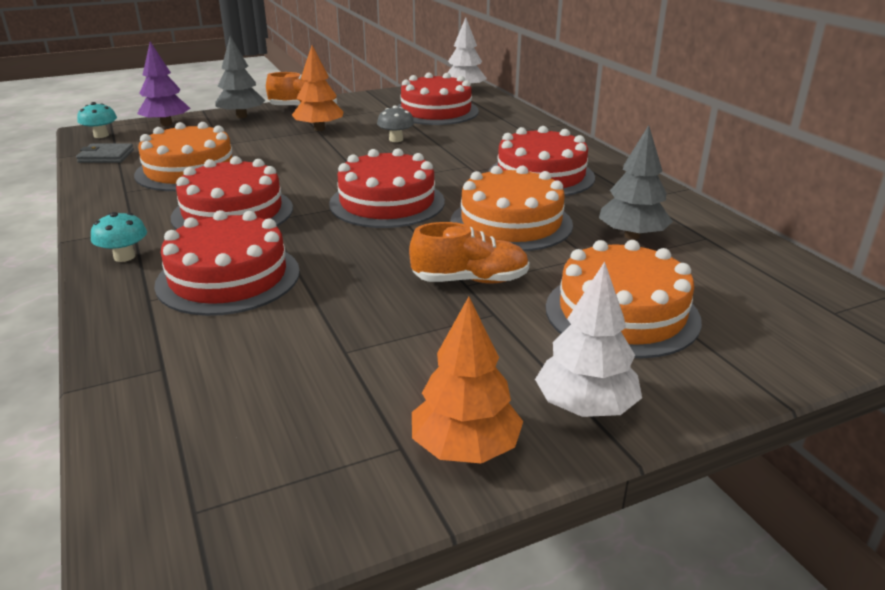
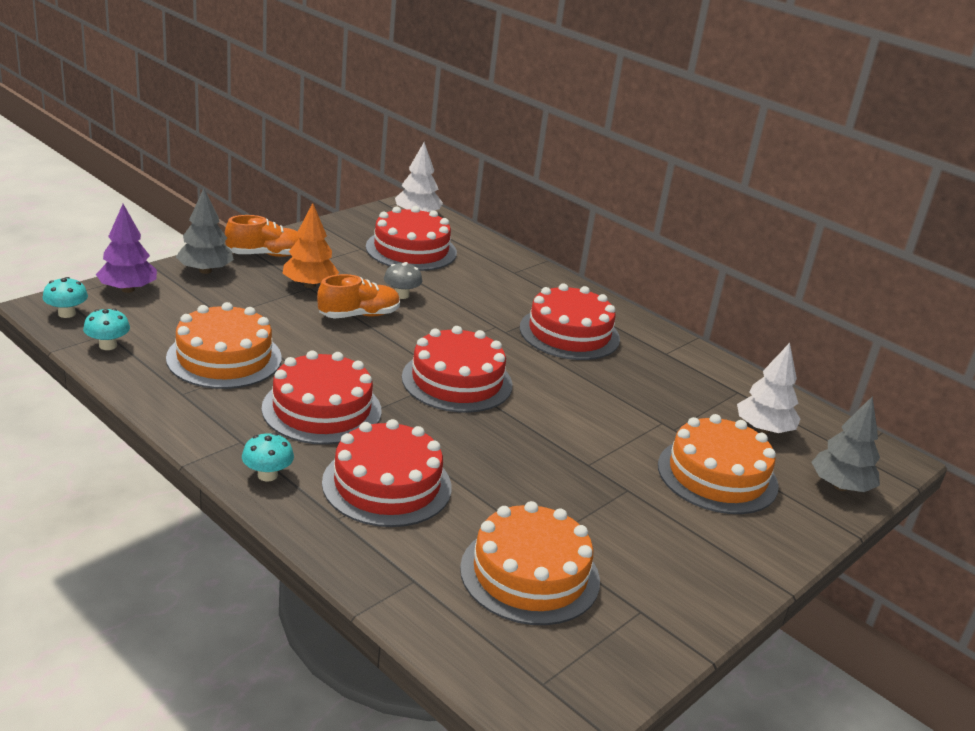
camera: 25 degrees left, 0 degrees up
grey wallet [76,143,134,163] -> turquoise mushroom [83,308,130,350]
orange shoe [409,222,530,283] -> orange shoe moved to [317,274,400,319]
orange tree [412,297,523,464] -> none
orange cake [450,166,573,251] -> orange cake moved to [460,501,600,625]
white tree [535,261,642,417] -> white tree moved to [737,343,801,434]
grey tree [599,125,673,240] -> grey tree moved to [811,396,880,492]

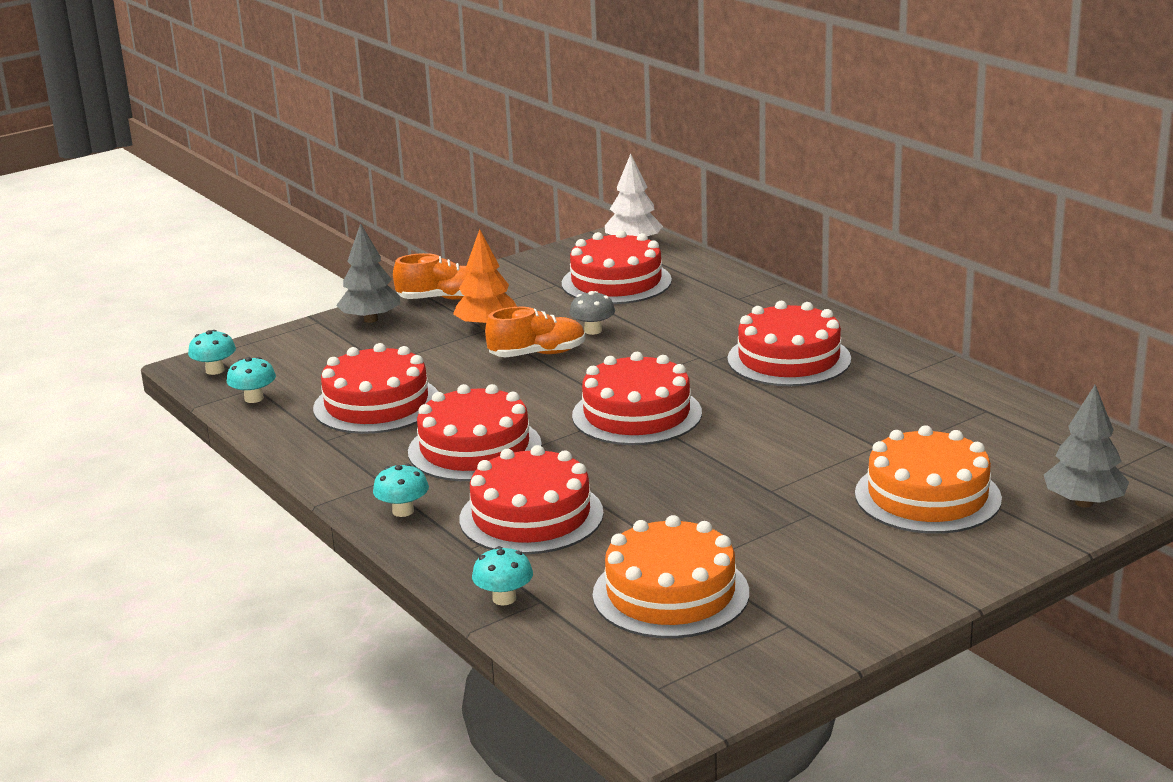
camera: 15 degrees right, 5 degrees down
purple tree [96,204,157,293] -> none
orange cake [166,302,282,389] -> red cake [313,343,438,434]
white tree [737,343,801,434] -> none
none -> turquoise mushroom [472,546,533,605]

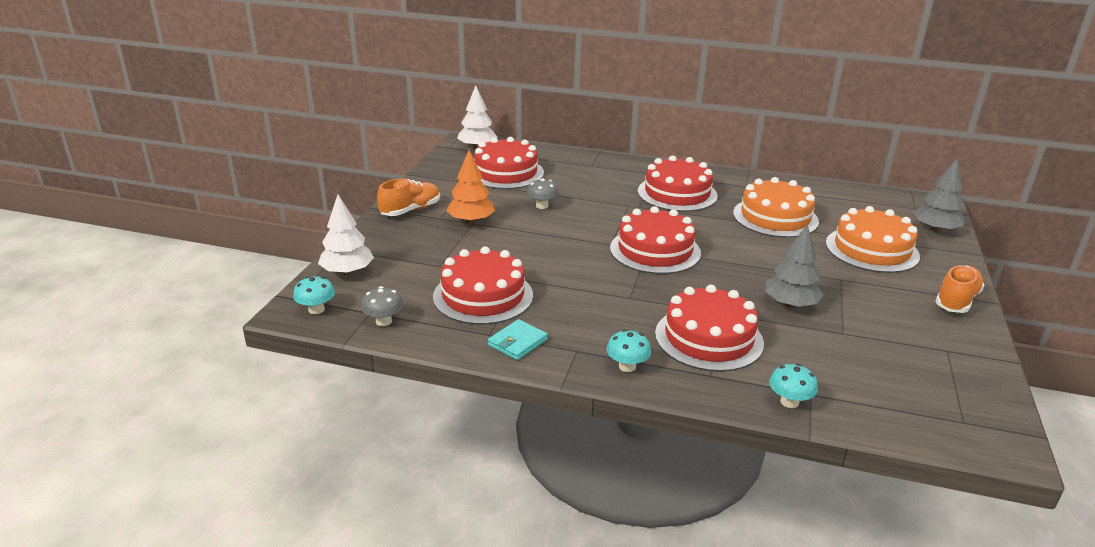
camera: 40 degrees left, 5 degrees up
turquoise mushroom [227,357,276,403] -> grey mushroom [361,286,403,326]
grey tree [336,223,400,323] -> grey tree moved to [765,225,824,308]
red cake [408,384,542,481] -> none
orange shoe [485,307,586,357] -> orange shoe moved to [935,266,985,313]
orange cake [593,515,749,638] -> orange cake moved to [733,177,819,238]
none -> white tree [318,194,374,275]
none -> turquoise wallet [488,319,548,360]

